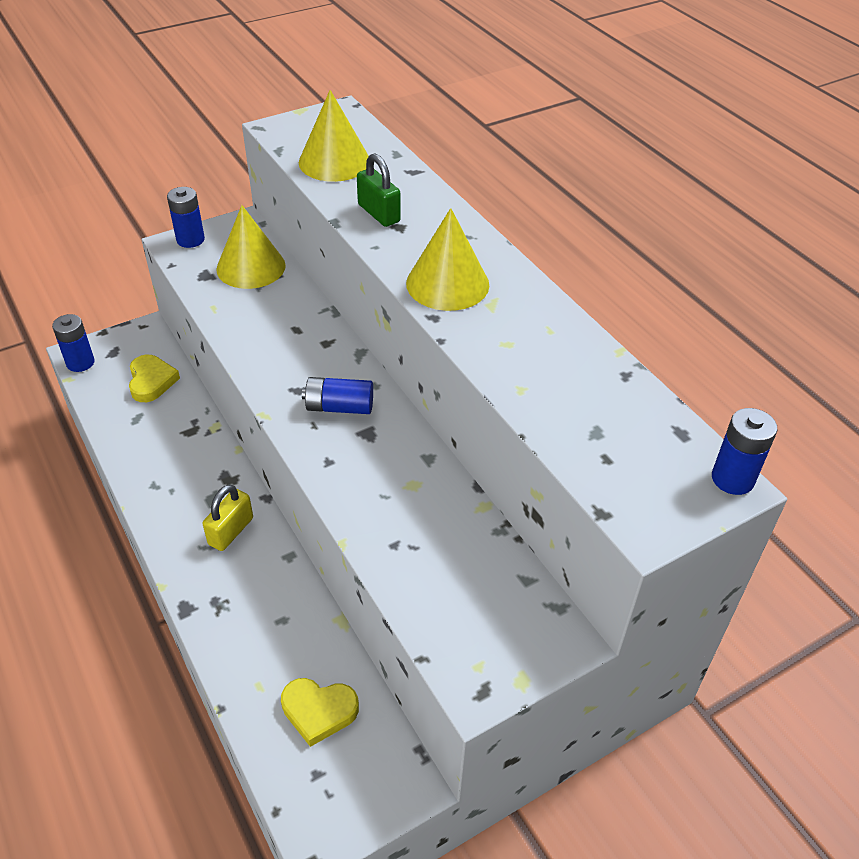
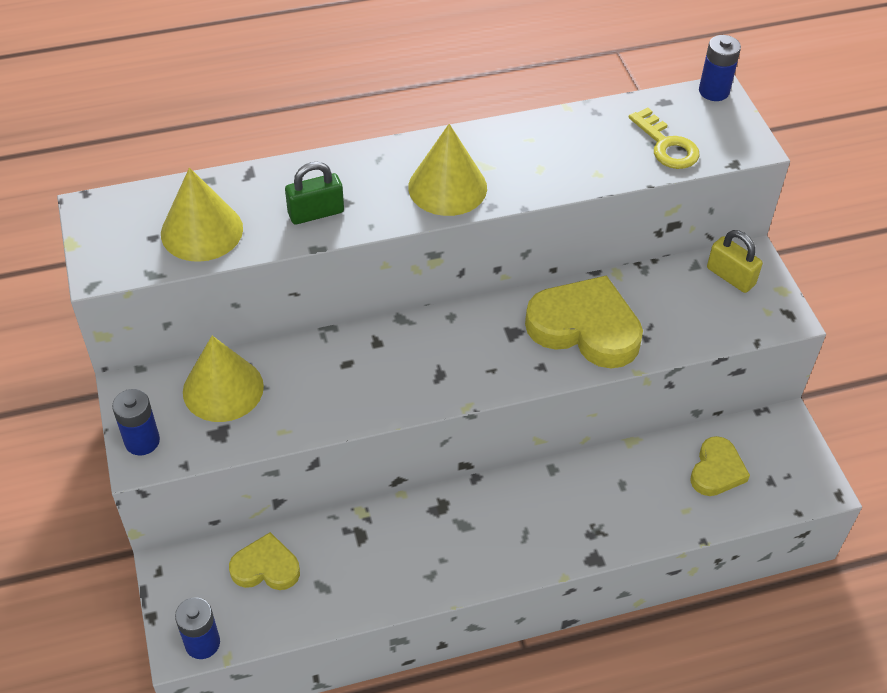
camera: 75 degrees left, 5 degrees up
yellow padlock [203,484,253,551] -> yellow padlock moved to [707,230,763,293]
blue battery [302,377,373,414] -> none
none -> yellow heart [525,275,643,368]
none -> yellow key [629,107,699,169]

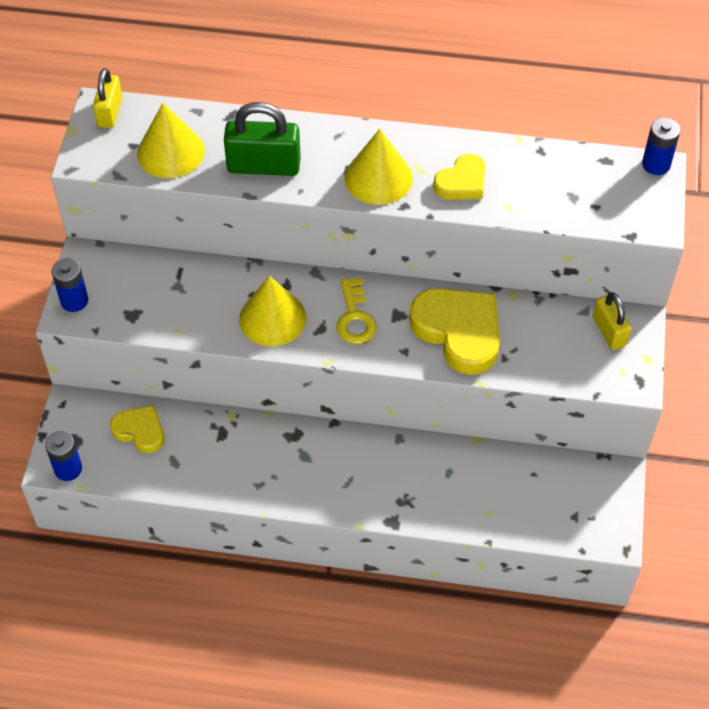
camera: 25 degrees right, 5 degrees up
yellow cone [183,336,264,422] -> yellow cone moved to [239,276,306,346]
green padlock [285,162,344,225] -> green padlock [224,102,301,176], size x1.57
yellow key [629,107,699,169] -> yellow key moved to [336,278,377,344]
yellow heart [690,436,750,496] -> yellow heart moved to [433,154,486,200]
none -> yellow padlock [93,68,123,128]

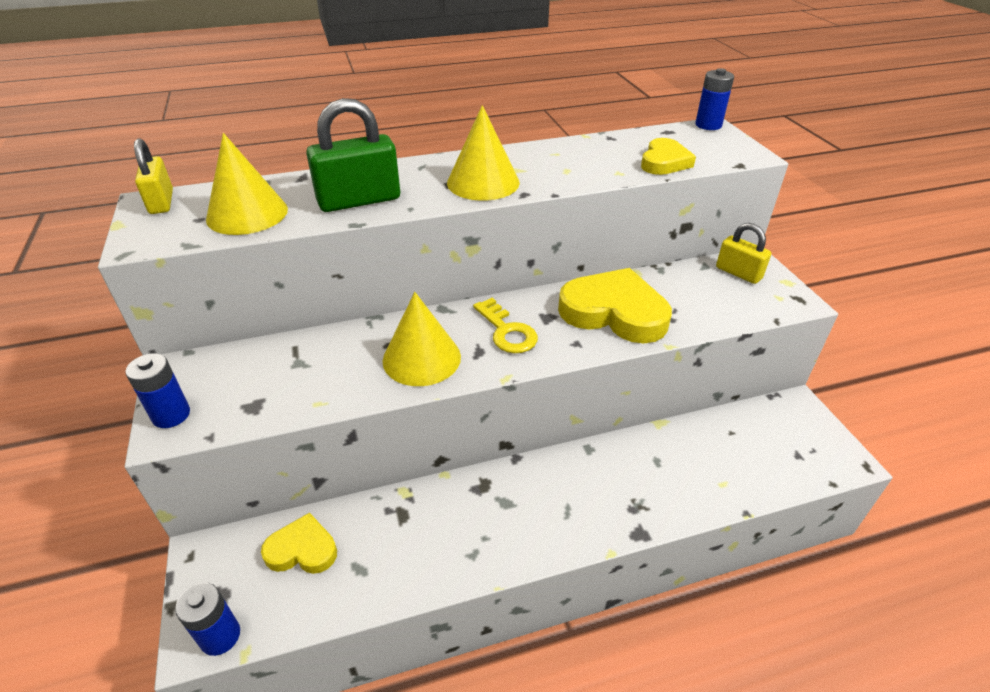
camera: 25 degrees left, 15 degrees down
yellow heart [433,154,486,200] -> yellow heart moved to [641,138,696,175]

